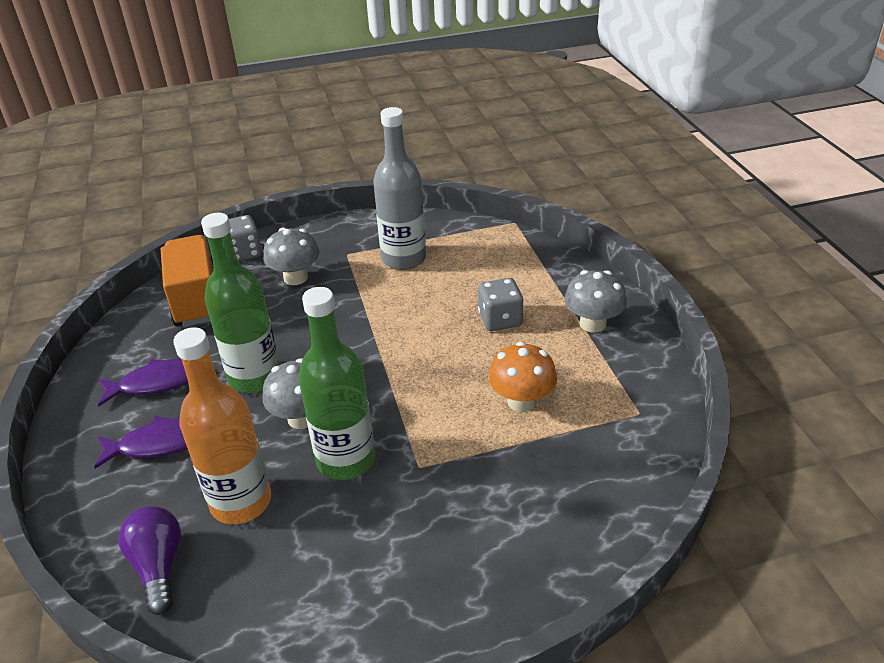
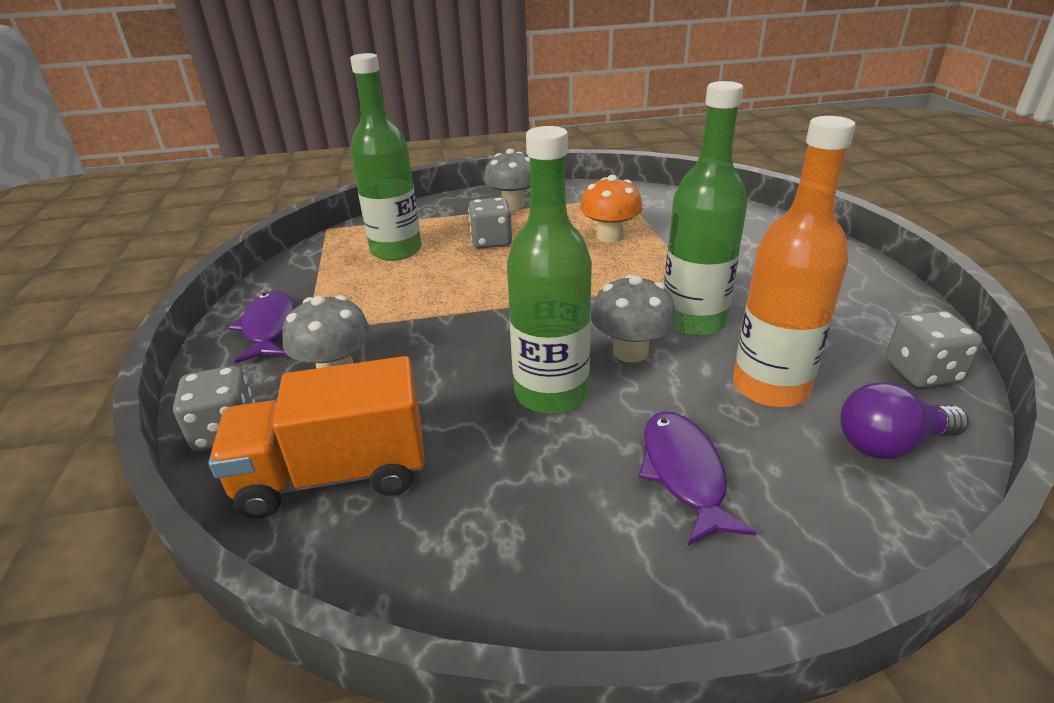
camera: 85 degrees left, 5 degrees down
purple fish [98,358,188,406] -> purple fish moved to [229,291,295,363]
grey bottle [373,107,426,270] -> none
none -> green bottle [350,53,422,261]
none -> grey dice [886,311,983,388]

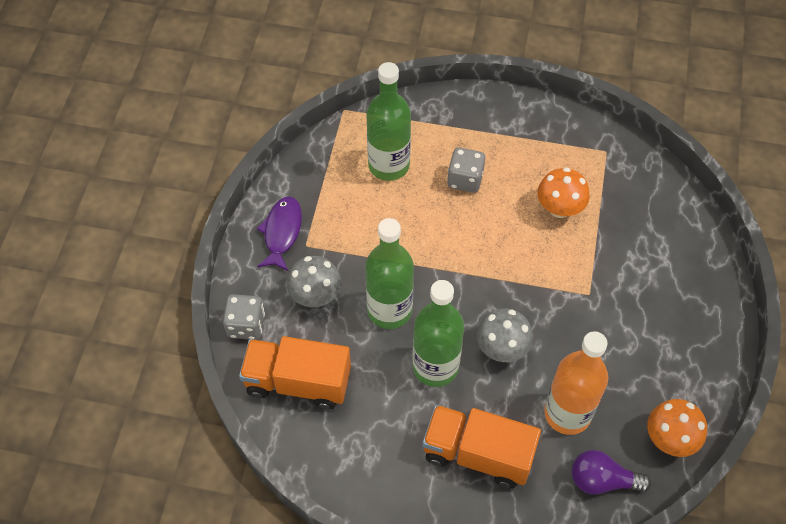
camera: 20 degrees right, 25 degrees up
grey mushroom [484,149,530,210] -> none
purple fish [638,411,757,545] -> orange truck [422,405,541,488]
green bottle [664,81,747,336] -> green bottle moved to [365,218,414,329]
grey dice [886,311,983,388] -> orange mushroom [647,399,707,457]

